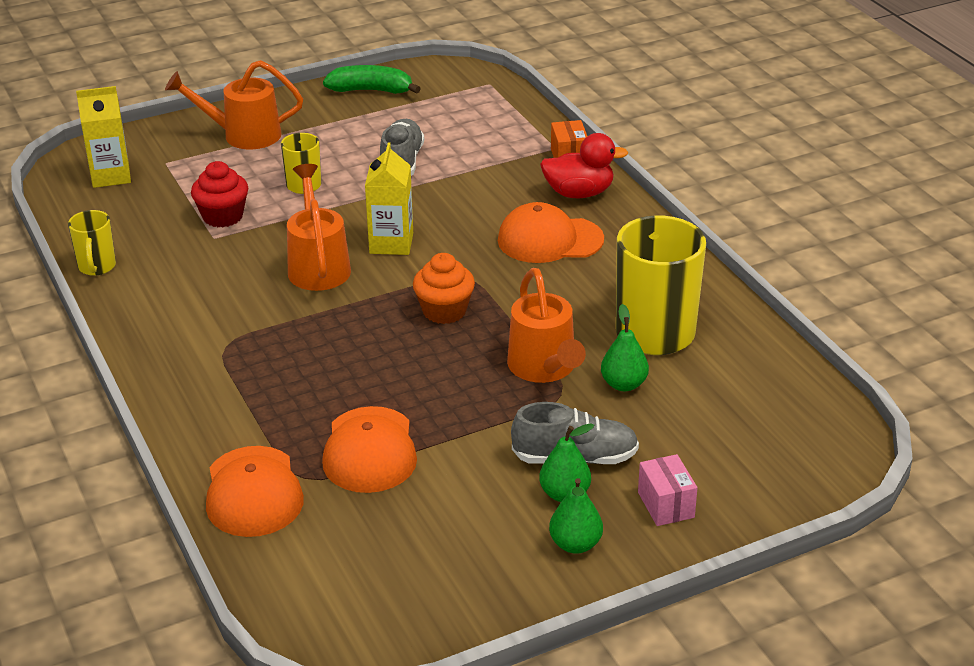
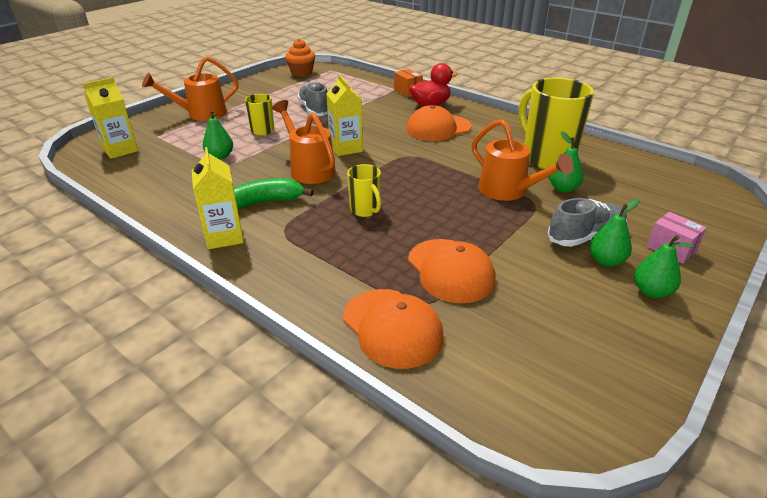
camera: 25 degrees left, 0 degrees up
yellow mug [68,210,116,276] -> yellow mug moved to [347,164,381,217]
red cupcake [191,161,248,227] -> green pear [203,110,233,160]
green banana [323,65,421,94] -> green banana moved to [234,178,314,210]
orange cupcake [413,253,475,324] -> orange cupcake moved to [285,39,315,77]
none -> yellow carton [192,147,244,249]

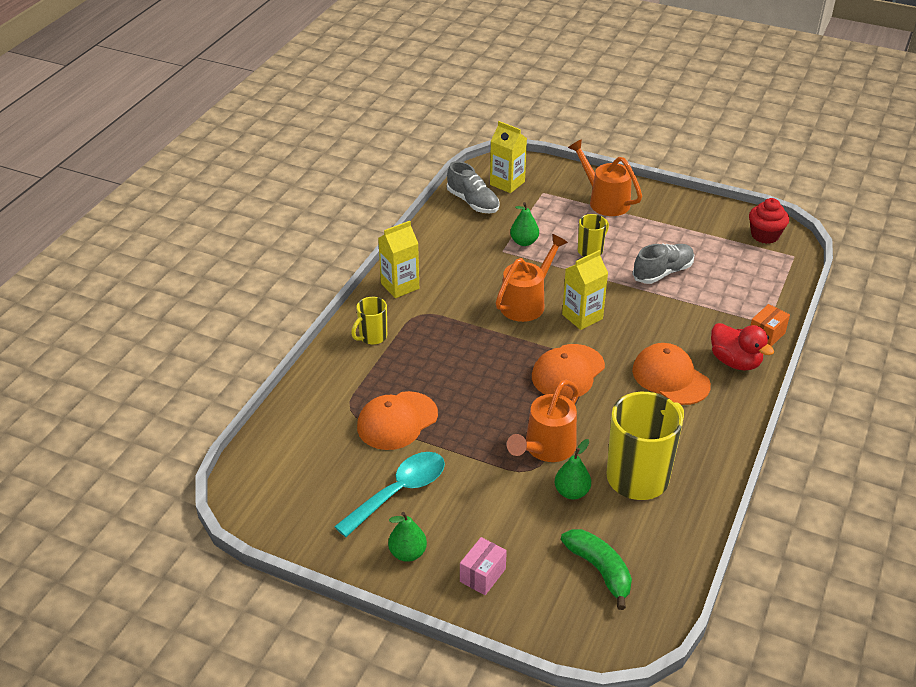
camera: 75 degrees right, 5 degrees up
green banana [234,178,314,210] -> green banana moved to [561,529,632,610]
orange cupcake [285,39,315,77] -> red cupcake [749,198,789,244]
orange cap [343,289,444,369] -> orange cap moved to [532,344,605,399]
yellow mug [347,164,381,217] -> yellow mug moved to [351,297,387,345]
grey shoe [548,198,627,247] -> grey shoe moved to [447,161,500,213]
green pear [590,199,640,267] -> none
none -> turquoise spoon [334,452,445,537]

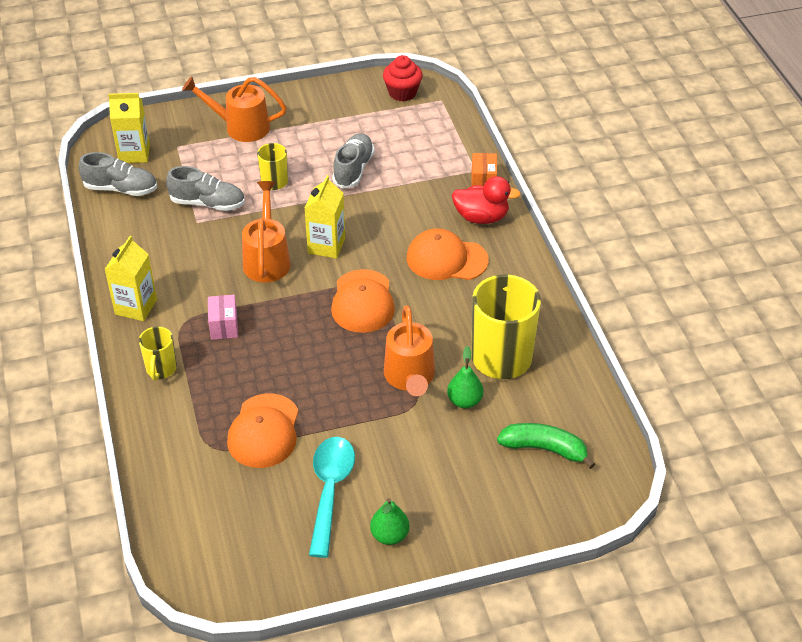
camera: 40 degrees left, 5 degrees up
pink box [460,537,507,595] -> pink box moved to [208,295,238,340]
green pear [510,202,539,246] -> grey shoe [166,166,245,211]

